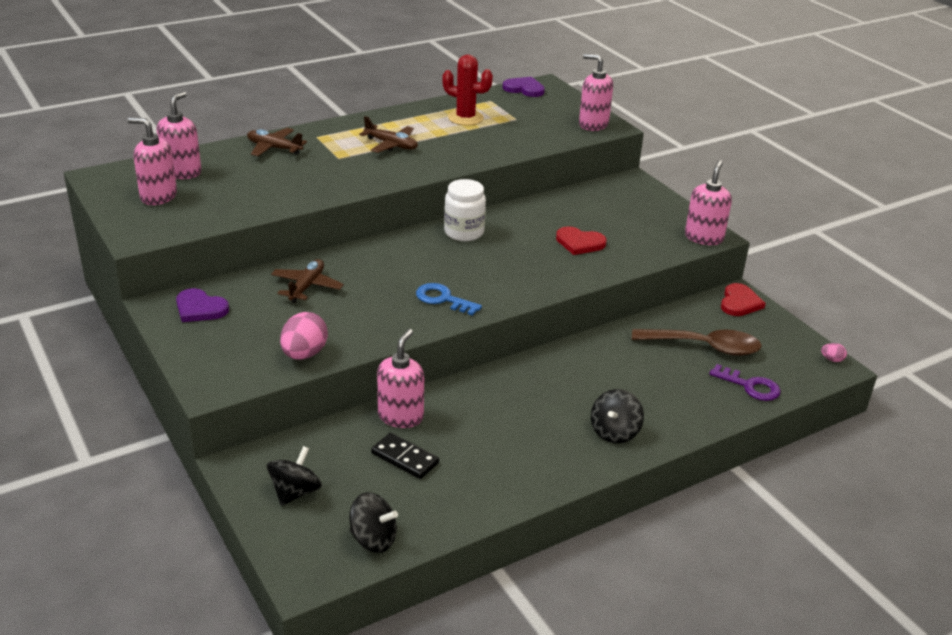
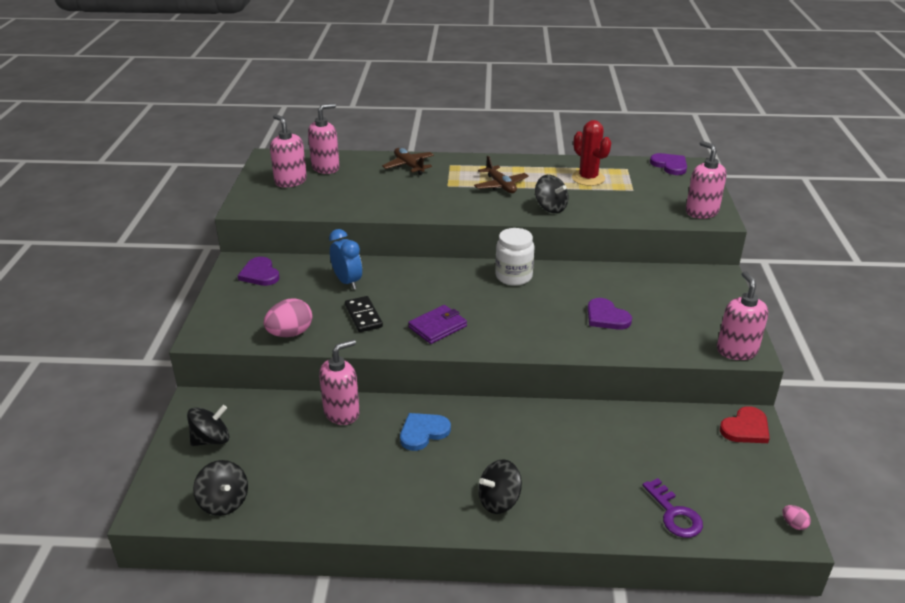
camera: 35 degrees right, 0 degrees up
brown plane [271,259,344,303] -> blue clock [329,229,362,290]
black domino [371,433,439,479] -> black domino moved to [345,296,383,332]
blue key [416,283,482,316] -> purple wallet [408,305,467,344]
red heart [556,226,607,255] -> purple heart [587,298,632,330]
brown spoon [632,329,762,356] -> none
pink soap dispenser [685,160,732,245] -> pink soap dispenser turned 60 degrees counterclockwise [717,271,768,360]
none -> blue heart [400,413,451,451]
none -> black spinning top [535,175,568,213]

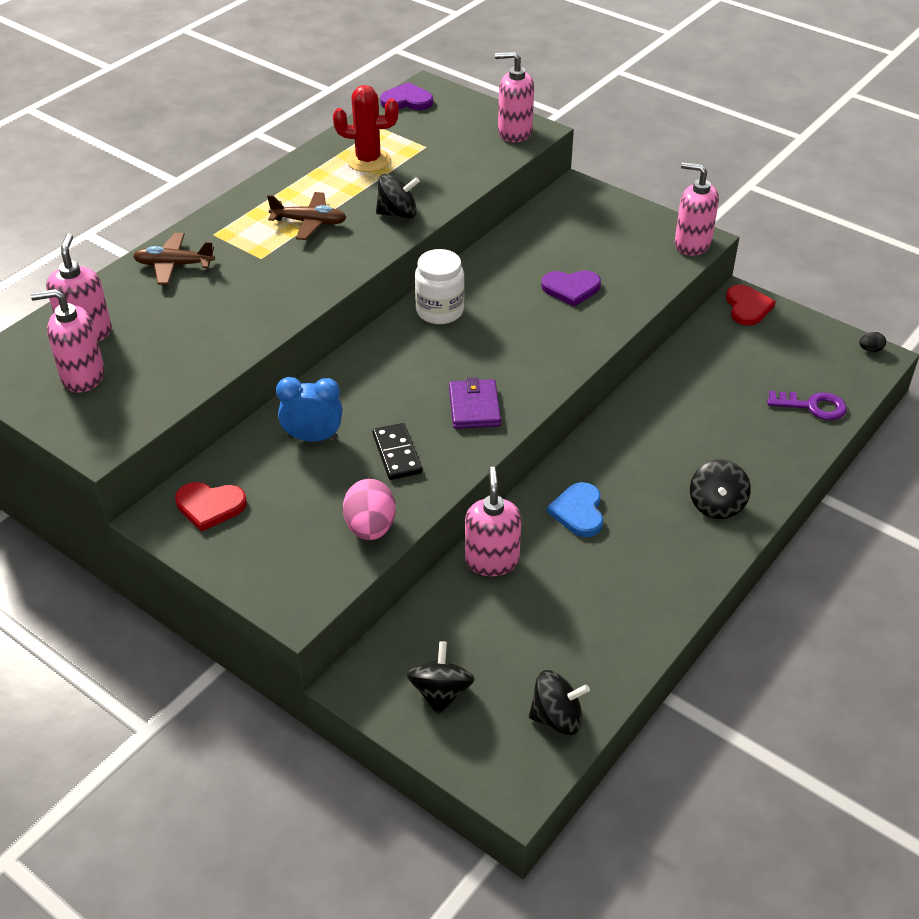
camera: 55 degrees left, 10 degrees up
purple heart [237,257,280,286] -> red heart [175,482,247,532]
black domino [345,296,383,332] -> black domino turned 60 degrees clockwise [373,423,422,480]
pink egg [782,505,811,530] -> black egg [859,332,886,352]

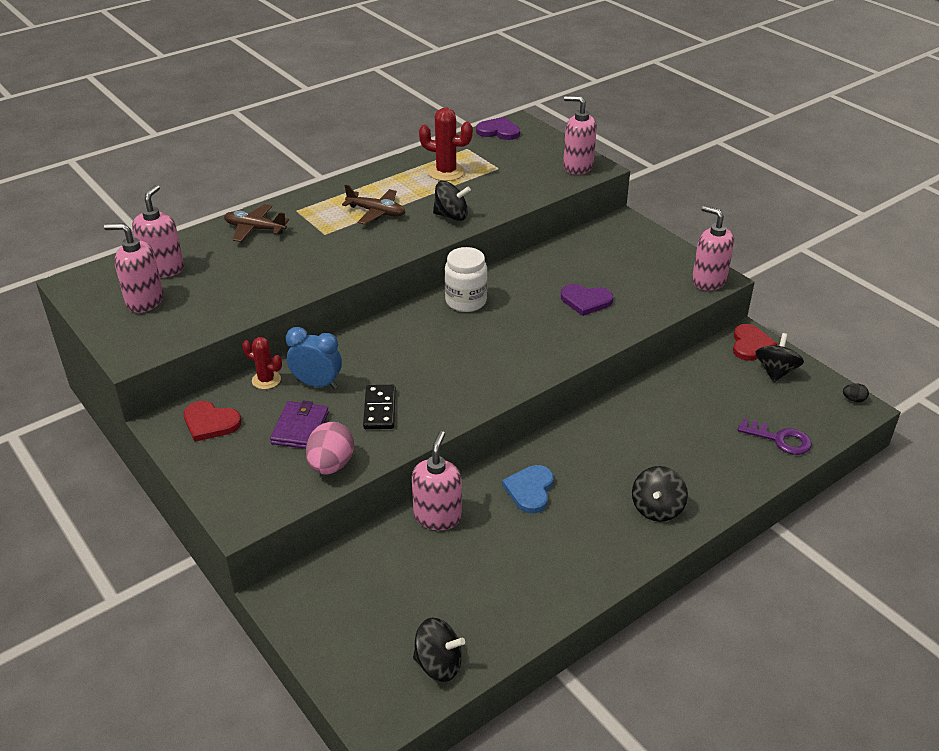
camera: 15 degrees right, 5 degrees down
black spinning top [407,641,475,715] -> black spinning top moved to [755,333,804,382]
purple wallet [449,377,501,429] -> purple wallet moved to [270,401,329,449]
none -> red cactus [242,337,282,389]

